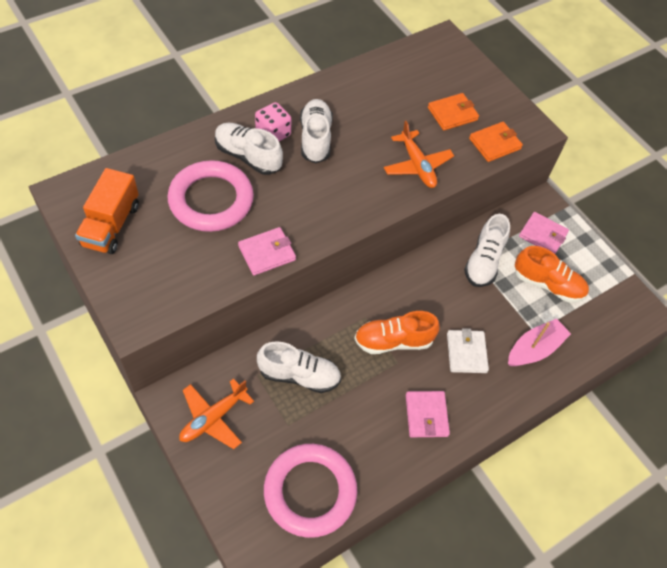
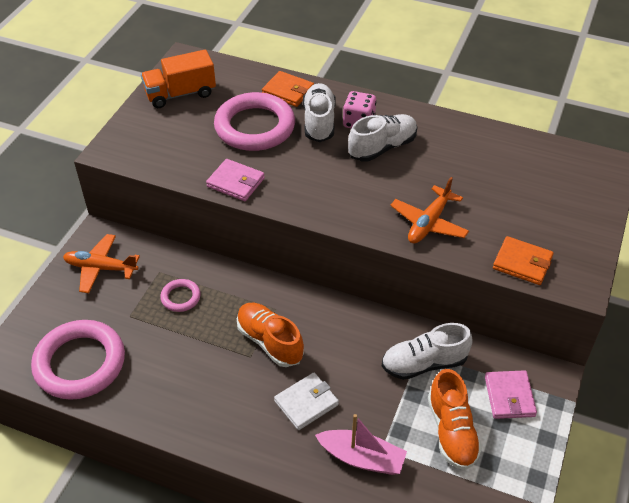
camera: 60 degrees right, 10 degrees down
white shoe [257,341,341,393] -> pink ring [160,279,201,312]
pink wallet [406,391,450,437] -> none
orange wallet [428,93,479,130] -> orange wallet moved to [262,71,314,107]

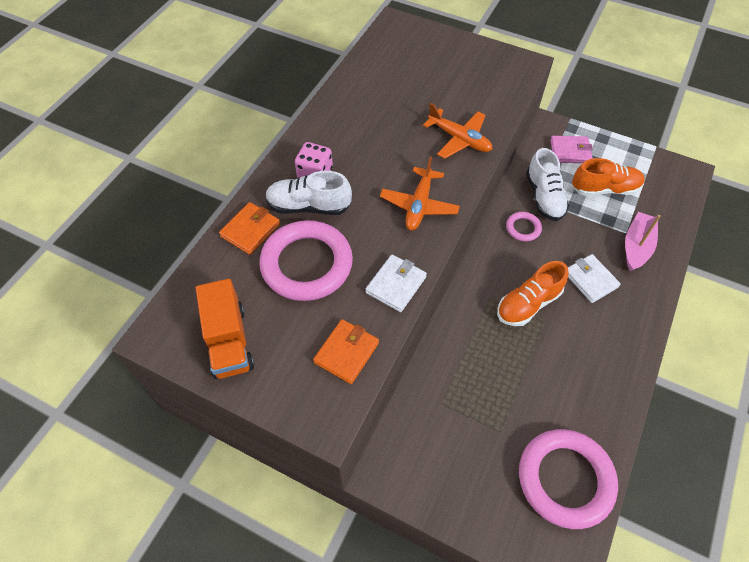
camera: 85 degrees left, 10 degrees up
orange plane [63,234,140,293] -> orange plane moved to [380,156,460,230]
pink ring [160,279,201,312] -> pink ring moved to [506,212,542,242]
pink wallet [206,159,265,201] -> white wallet [365,254,427,312]
white shoe [348,114,417,162] -> none
orange wallet [493,236,554,285] -> orange wallet moved to [313,319,379,384]

